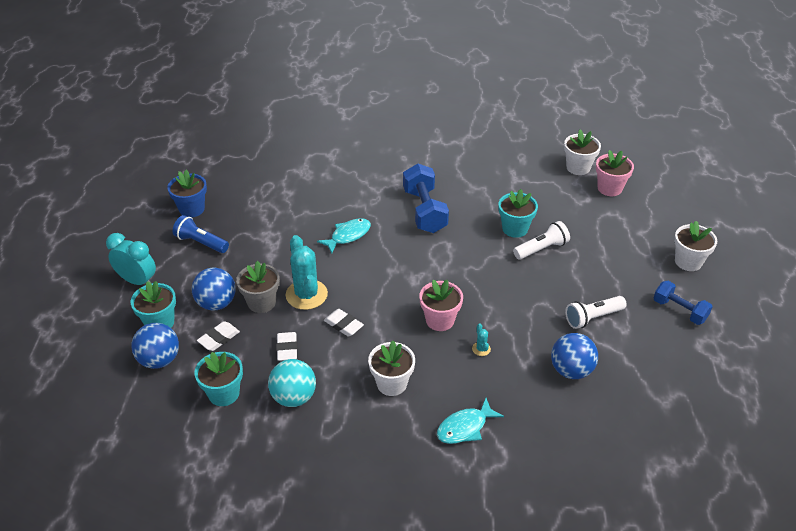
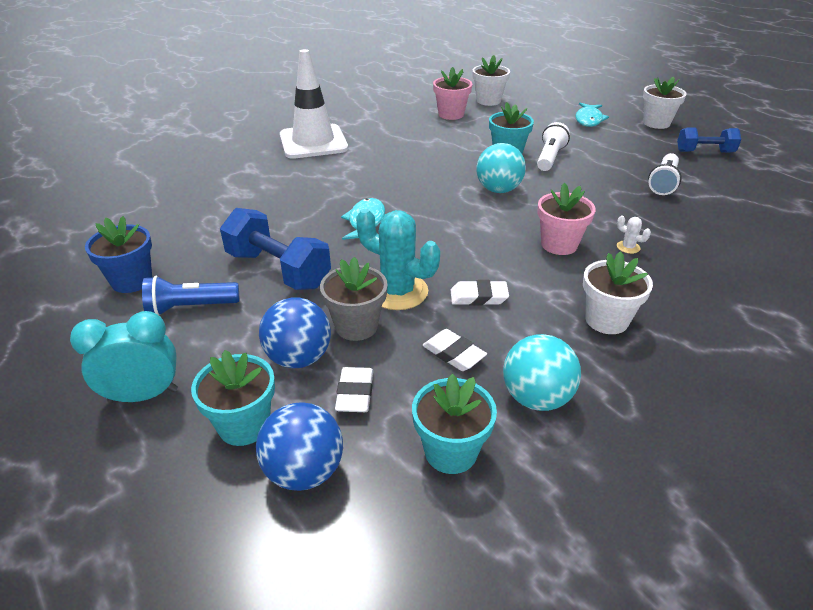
camera: 40 degrees left, 5 degrees down
blue dumbbell [403,164,449,233] -> blue dumbbell moved to [220,208,331,290]
turquoise fish [437,398,504,444] -> turquoise fish moved to [576,103,609,127]
turquoise cactus [472,323,491,356] -> white cactus [617,216,651,254]
blue ball [551,333,598,379] -> none
pink flower pot [596,150,634,196] -> pink flower pot moved to [433,67,472,120]
none -> white traffic cone [280,49,348,159]
none -> turquoise ball [476,143,526,193]

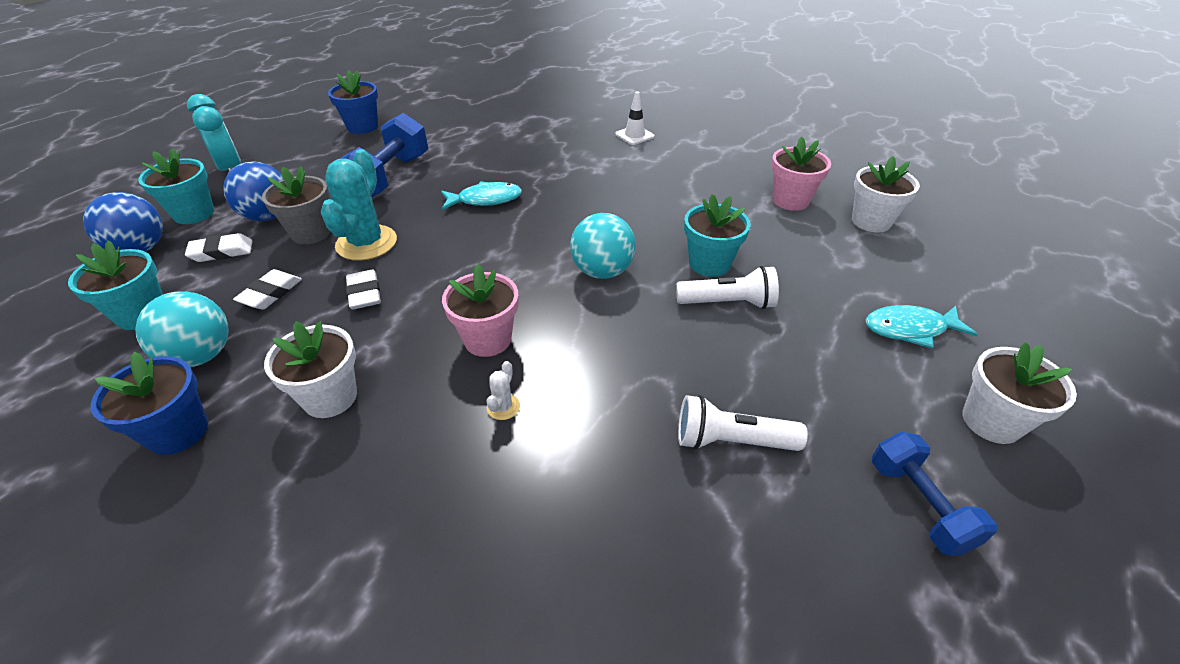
camera: 70 degrees right, 5 degrees up
blue flashlight [142,276,239,316] -> none
white traffic cone [280,49,348,159] -> white traffic cone [615,91,655,145], size x0.44
none -> blue flower pot [91,352,208,455]

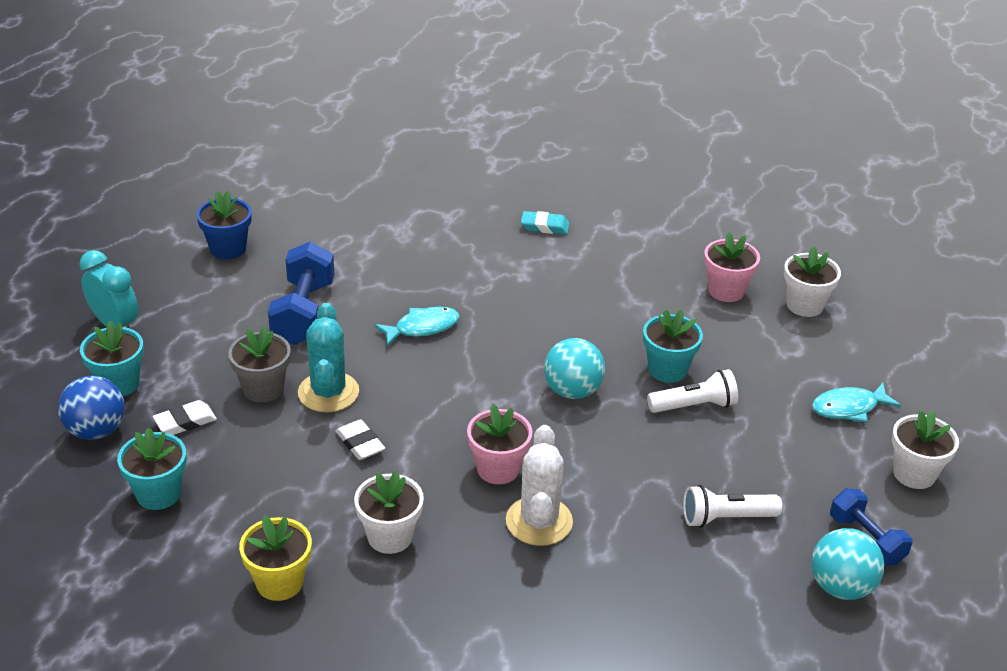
camera: 15 degrees left, 5 degrees down
blue flower pot [91,352,208,455] -> yellow flower pot [239,515,312,601]
turquoise ball [135,291,229,367] -> turquoise ball moved to [812,528,884,600]
blue ball [223,162,283,221] -> none
white eraser [233,269,302,309] -> none
white cactus [487,361,520,420] -> white cactus [506,425,573,546], size x2.40
white traffic cone [615,91,655,145] -> turquoise eraser [521,211,570,235]

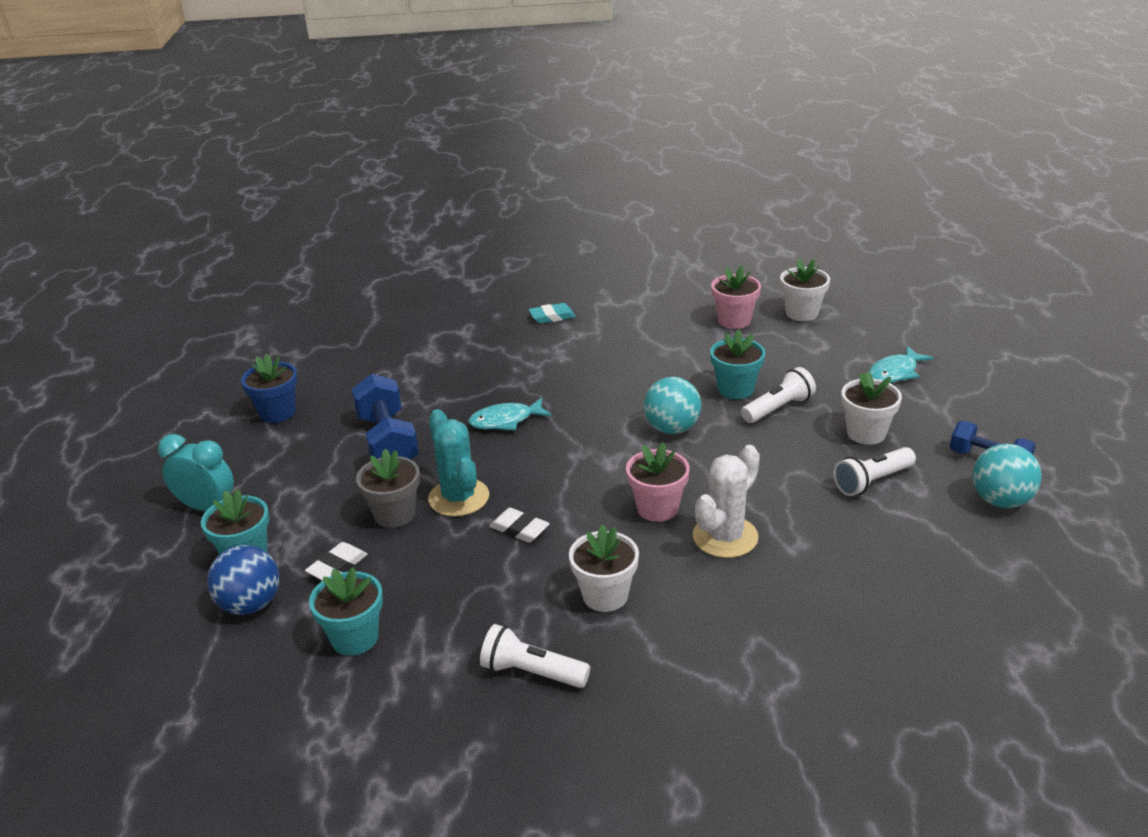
camera: 20 degrees left, 5 degrees down
yellow flower pot [239,515,312,601] -> white flashlight [480,624,590,688]
turquoise fish [374,307,460,346] -> turquoise fish turned 150 degrees counterclockwise [468,397,552,430]
white cactus [506,425,573,546] -> white cactus turned 60 degrees clockwise [693,445,760,558]
white flower pot [892,410,959,489] -> white flower pot moved to [841,371,902,445]

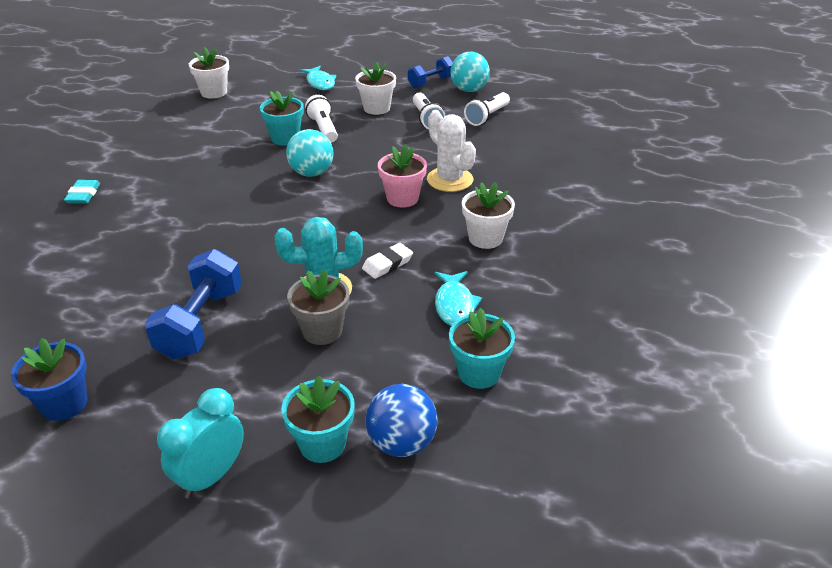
camera: 75 degrees left, 5 degrees up
white eraser [305,542,368,581] -> none
blue dumbbell [351,374,419,459] -> blue dumbbell turned 75 degrees counterclockwise [144,249,242,359]
turquoise fish [468,397,552,430] -> turquoise fish moved to [435,271,482,326]
white flashlight [480,624,590,688] -> white flashlight moved to [464,92,510,126]
pink flower pot [711,266,761,329] -> none

